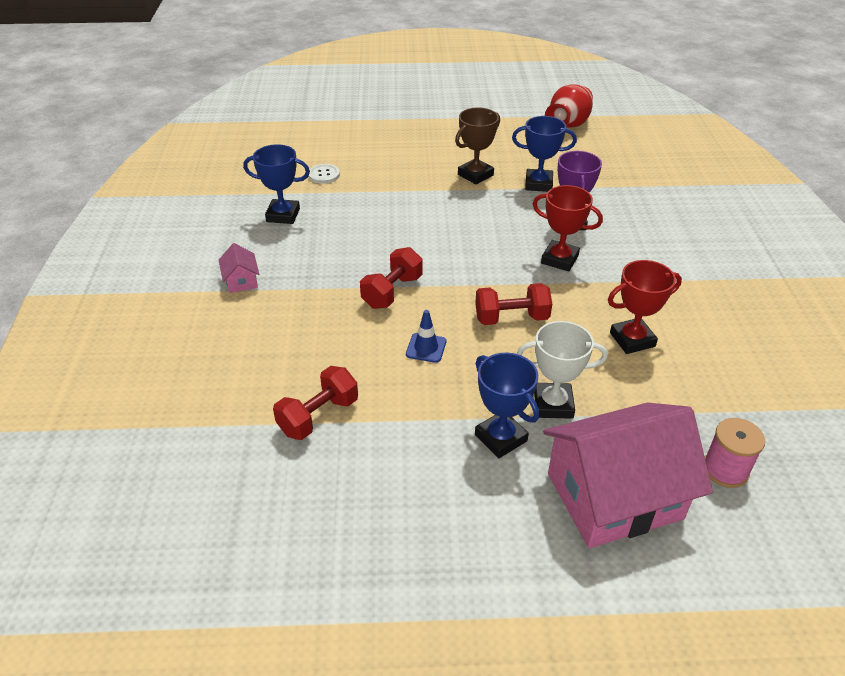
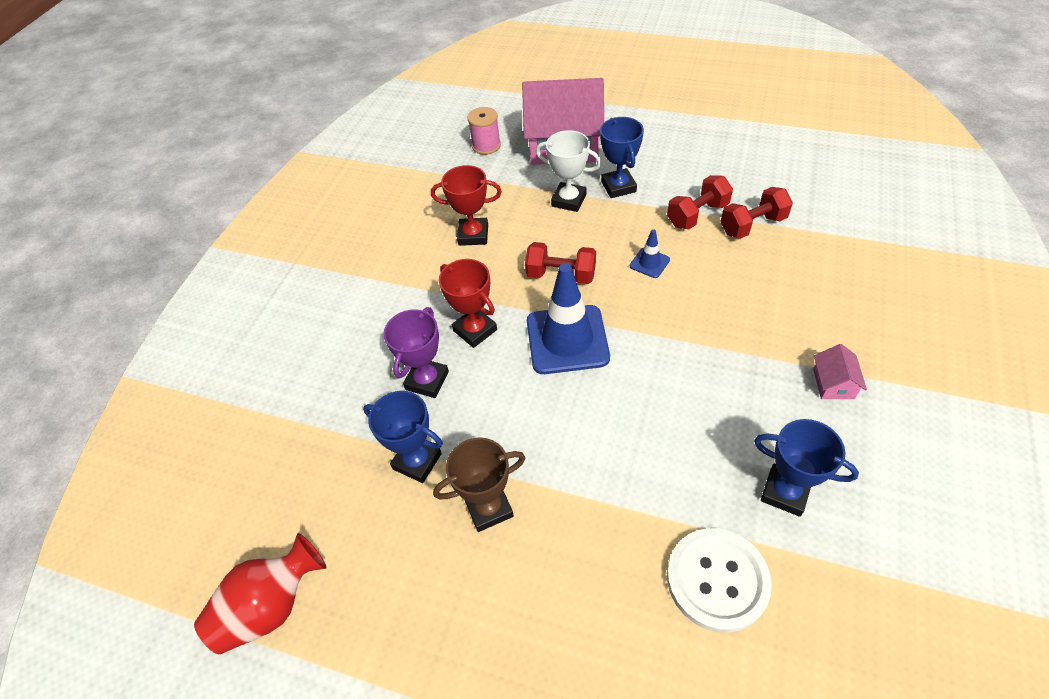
camera: 155 degrees left, 10 degrees up
white button [308,164,340,184] -> white button [667,528,772,633], size x1.95
red dumbbell [360,247,423,309] -> red dumbbell moved to [667,175,733,229]
none -> blue traffic cone [527,263,610,374]

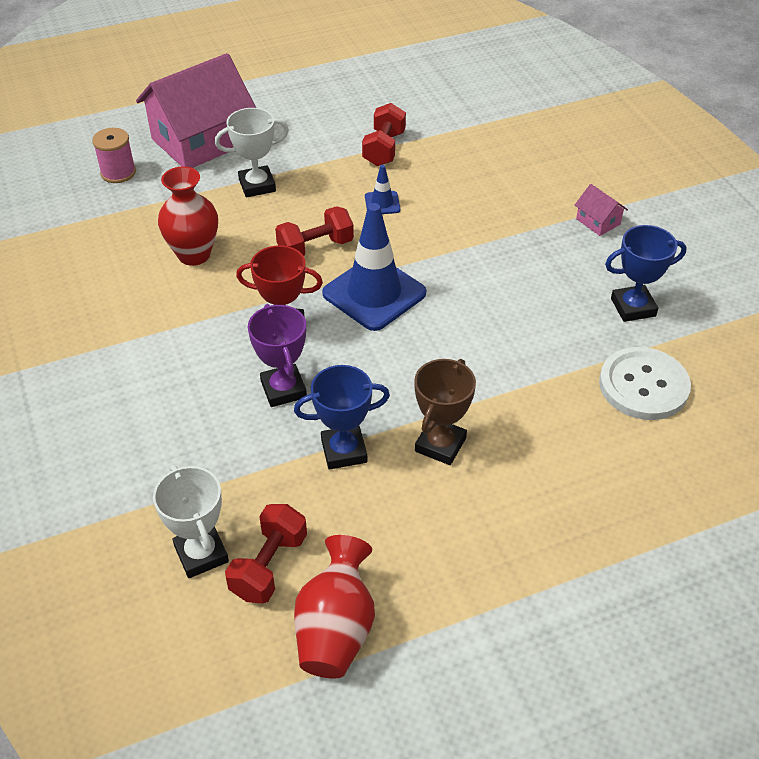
camera: 45 degrees left, 5 degrees down
red trophy [431,165,502,246] -> red vase [158,166,218,266]
blue trophy [600,117,644,198] -> none
red dumbbell [720,187,793,239] -> red dumbbell moved to [225,504,307,604]
none -> white trophy [153,465,229,578]

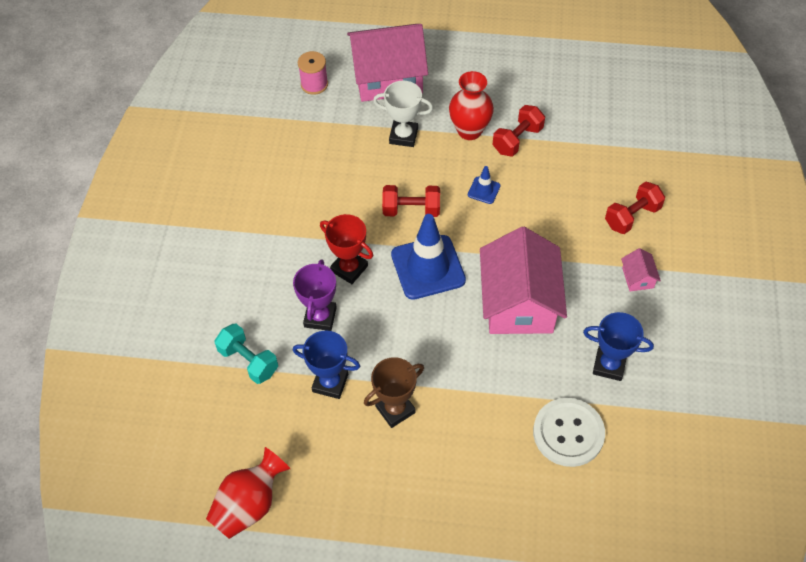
camera: 30 degrees right, 10 degrees up
white trophy [153,465,229,578] -> none
red vase [158,166,218,266] -> red vase moved to [449,71,494,140]
red dumbbell [225,504,307,604] -> red dumbbell moved to [605,182,665,234]
none -> turquoise dumbbell [215,323,278,384]
none -> pink house [480,227,567,334]

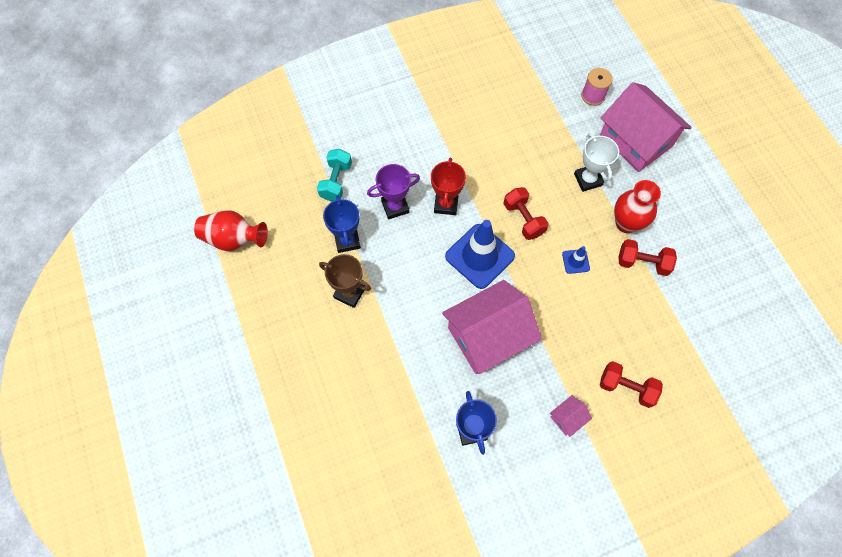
camera: 60 degrees right, 10 degrees up
white button [533,398,605,467] -> none

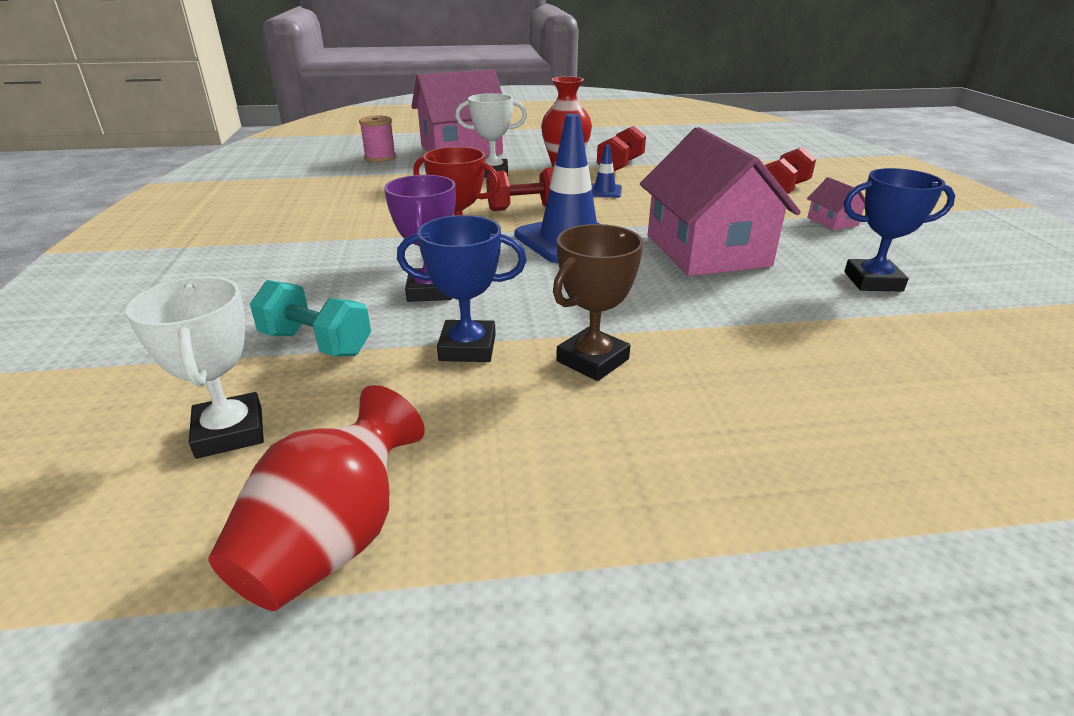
camera: 75 degrees left, 35 degrees down
none -> white trophy [126,276,264,459]

